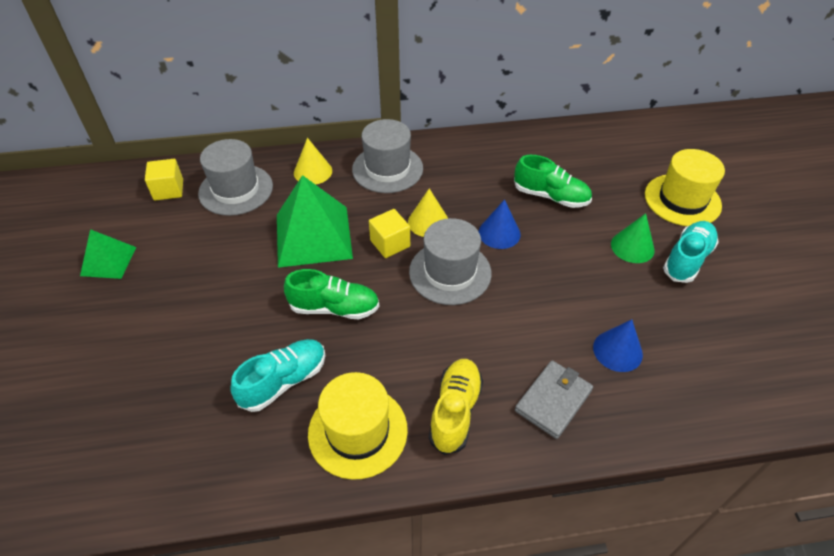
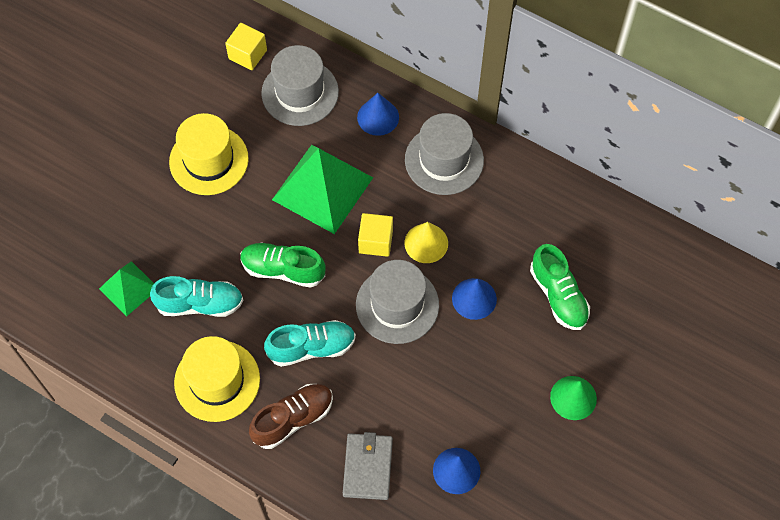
camera: 40 degrees right, 15 degrees up
green pyramid [80,229,137,279] -> green pyramid moved to [99,261,154,316]
green shoe [284,269,380,319] -> green shoe turned 150 degrees clockwise [240,243,325,288]
yellow cone [294,138,332,185] -> blue cone [357,93,399,136]
yellow shoe [429,359,483,455] -> brown shoe [249,384,333,449]
grey wallet [515,360,593,439] -> grey wallet turned 75 degrees counterclockwise [343,432,393,500]
yellow hat [645,149,725,226] -> yellow hat moved to [169,113,249,195]
turquoise shoe [663,221,719,283] -> turquoise shoe moved to [264,320,356,367]

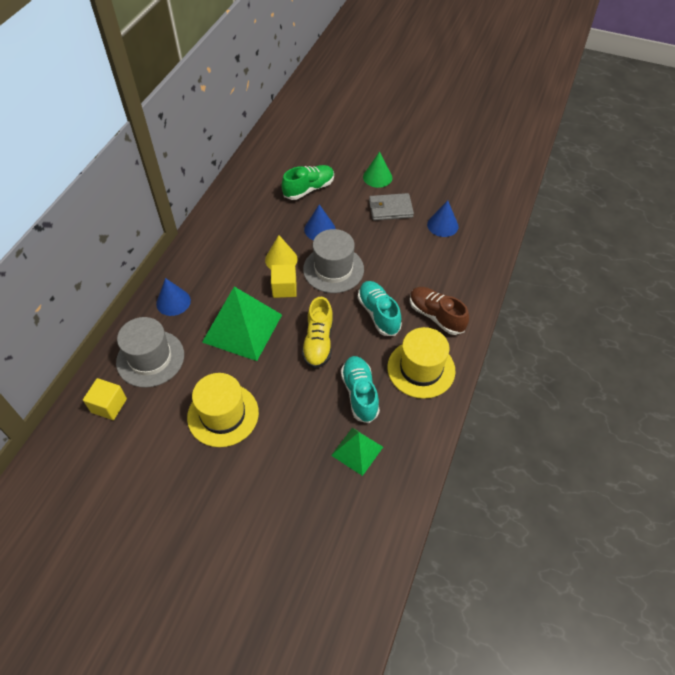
camera: 100 degrees left, 10 degrees down
green shoe [240,243,325,288] -> yellow shoe [302,297,333,368]
grey wallet [343,432,393,500] -> grey wallet moved to [369,193,414,221]
grey hat [405,113,484,195] -> none

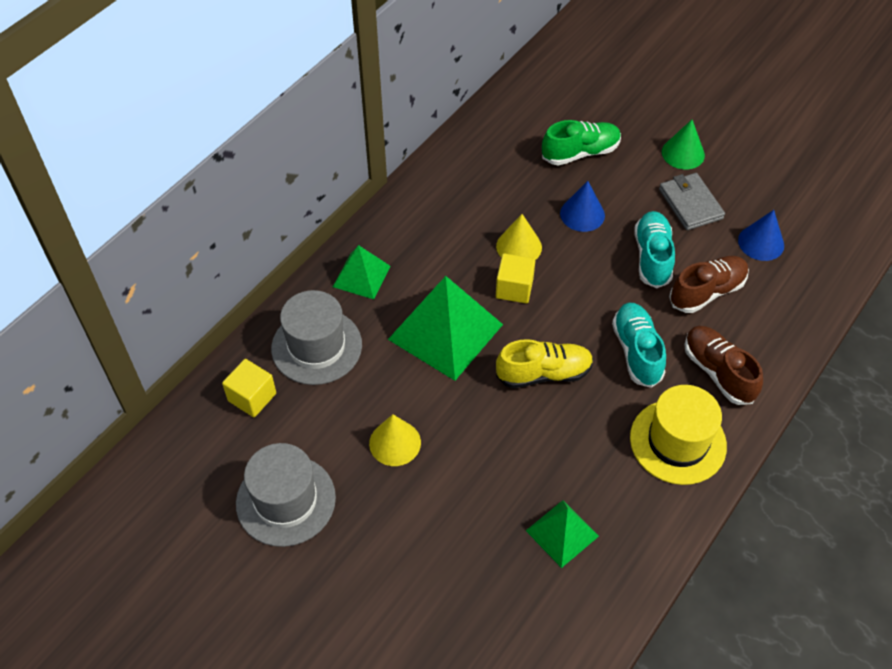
camera: 15 degrees right, 0 degrees up
blue cone [156,278,191,316] -> green pyramid [333,245,391,299]
yellow hat [187,373,259,447] -> yellow cone [369,414,421,466]
yellow shoe [302,297,333,368] -> yellow shoe turned 120 degrees counterclockwise [496,339,593,388]
grey hat [303,229,364,293] -> grey hat moved to [236,443,336,547]
turquoise shoe [341,356,380,423] -> turquoise shoe moved to [634,211,675,288]
grey wallet [369,193,414,221] -> grey wallet turned 60 degrees clockwise [659,173,725,230]
none -> brown shoe [669,256,749,313]

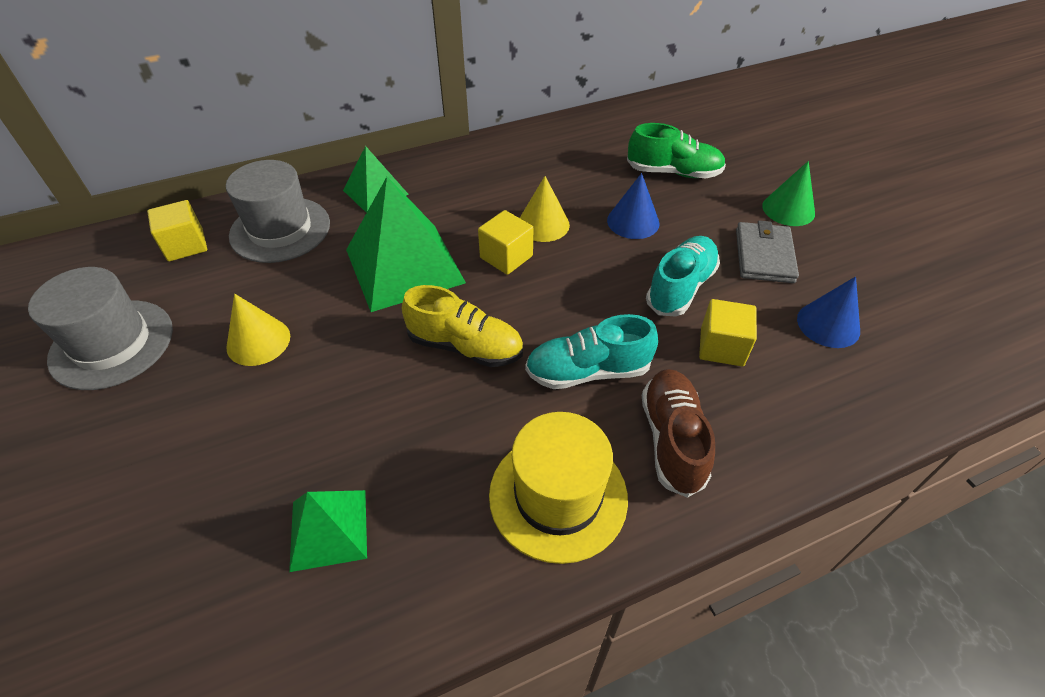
camera: 30 degrees right, 5 degrees down
turquoise shoe [612,303,666,388] -> turquoise shoe turned 120 degrees counterclockwise [525,314,658,389]
brown shoe [669,256,749,313] -> yellow cube [699,299,757,367]

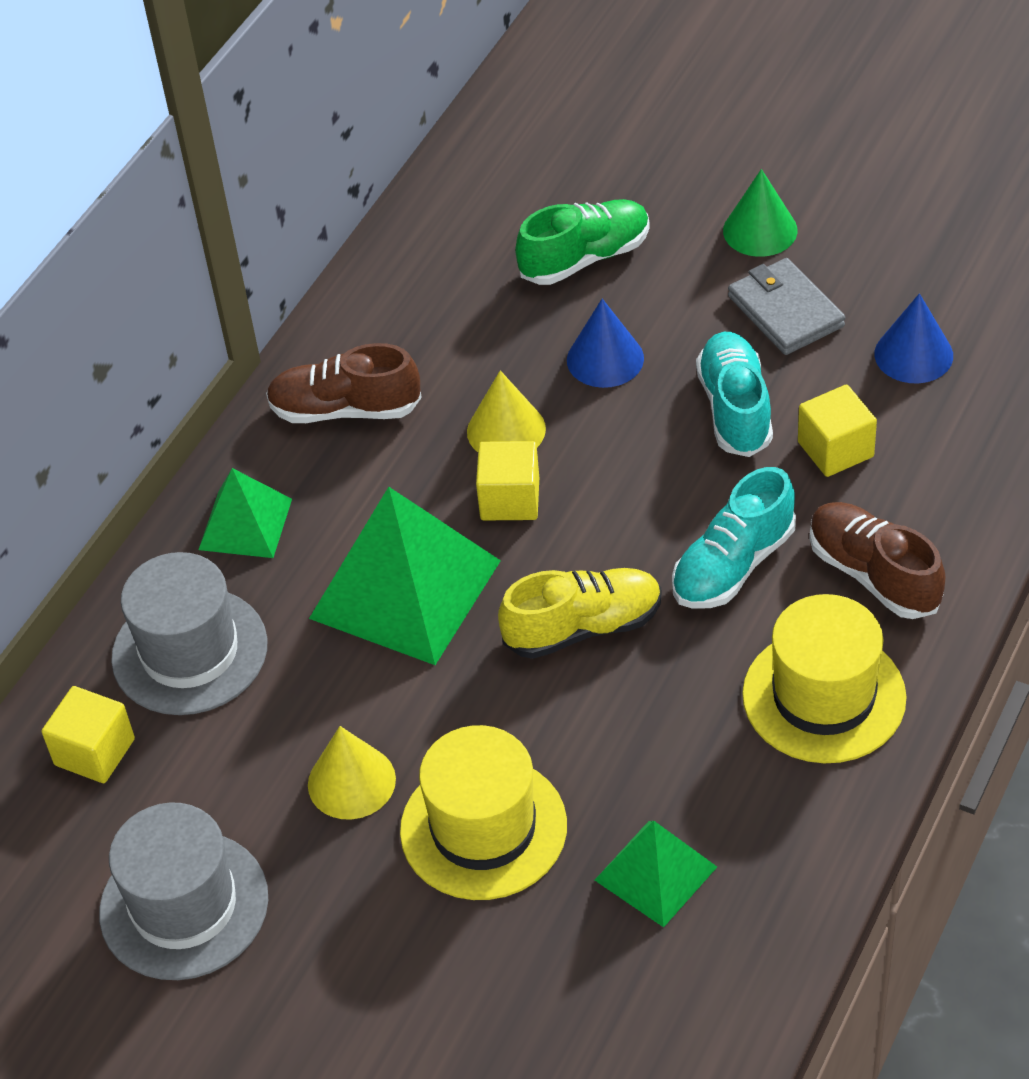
camera: 35 degrees left, 0 degrees up
none -> brown shoe [266,343,422,423]
none -> yellow hat [400,725,567,900]

